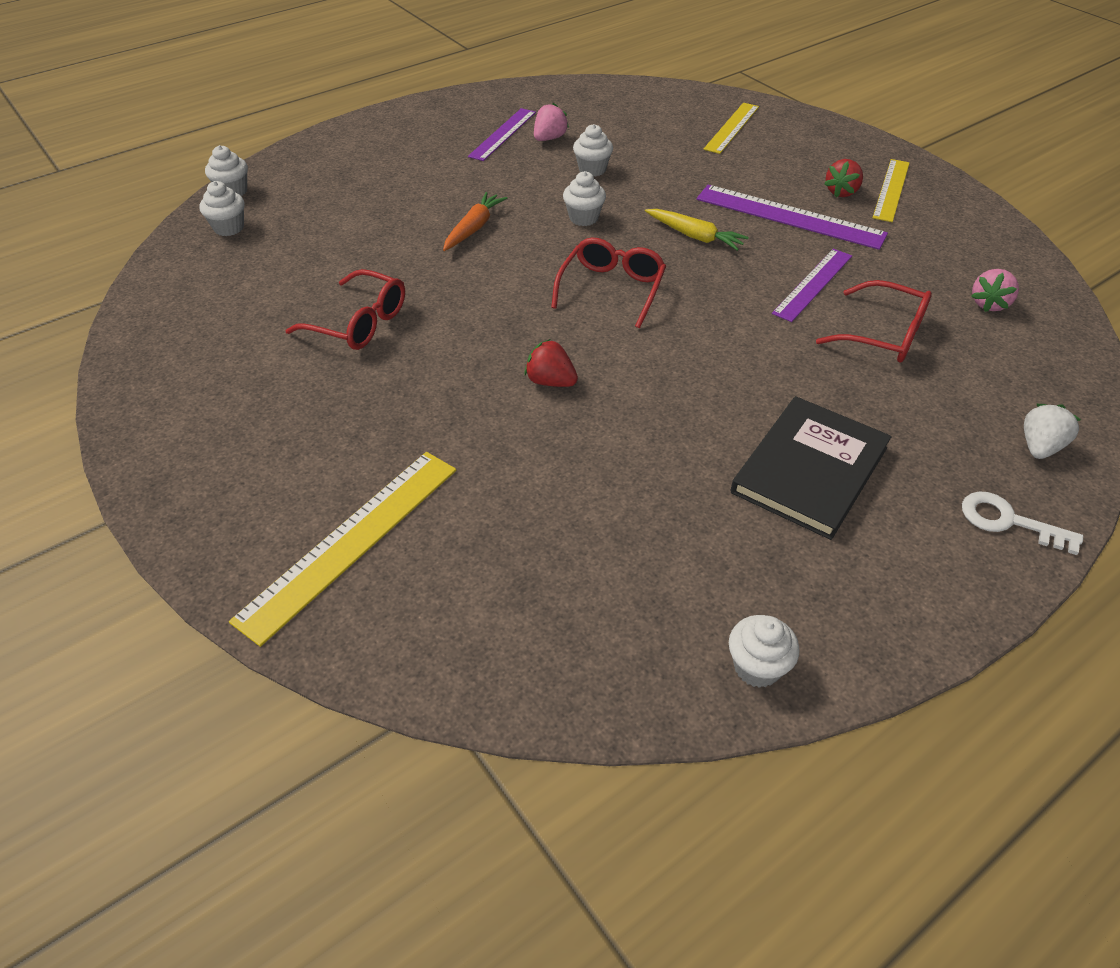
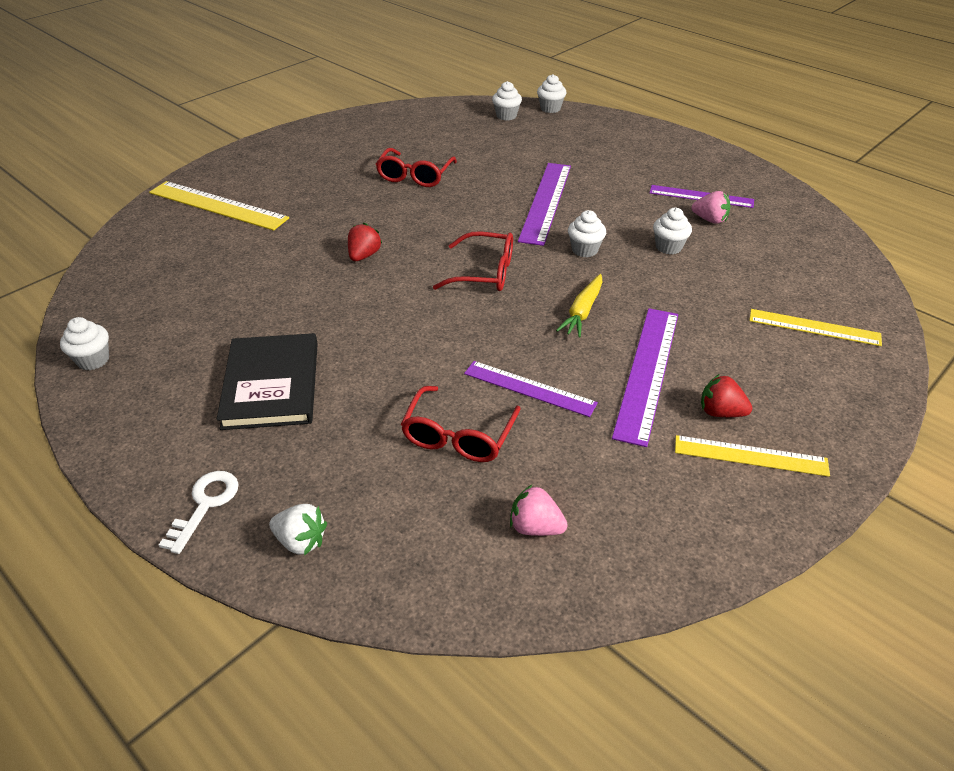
camera: 80 degrees right, 5 degrees down
orange carrot [443,192,507,251] -> purple ruler [518,163,571,246]
black book [730,396,892,540] -> black book turned 60 degrees clockwise [217,333,318,430]

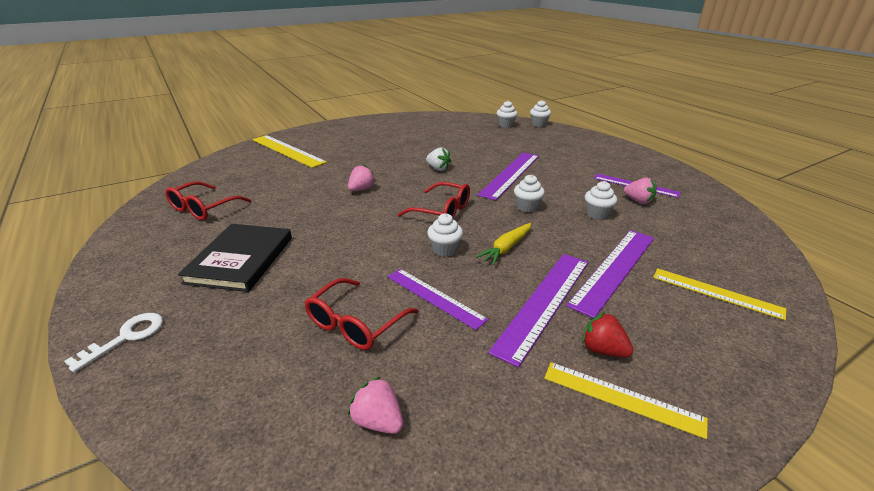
camera: 15 degrees right, 10 degrees down
white cupcake [60,317,109,370] -> white cupcake moved to [427,213,463,257]
white strawberry [269,504,327,556] -> white strawberry moved to [426,147,452,171]
red strawberry [348,223,382,261] -> pink strawberry [348,164,376,191]
red glasses [376,148,457,187] -> red glasses moved to [165,181,251,220]
none -> purple ruler [566,230,654,318]

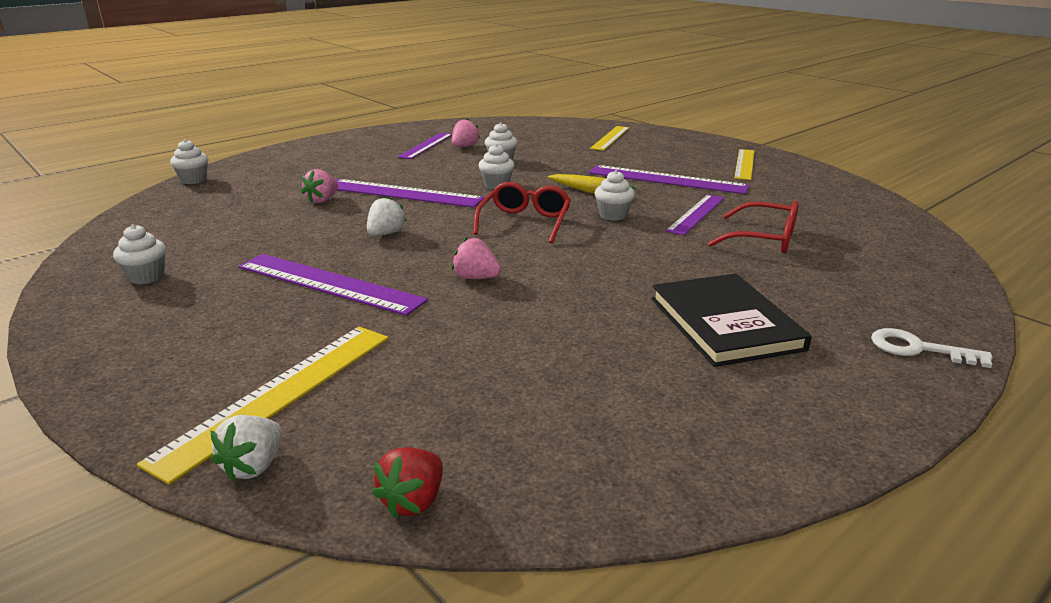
camera: 100 degrees left, 5 degrees down
red glasses [165,181,251,220] -> none
black book [178,224,292,292] -> black book turned 75 degrees clockwise [651,274,811,367]
pink strawberry [348,377,403,434] -> pink strawberry moved to [301,169,338,203]
white cupcake [497,101,518,128] -> white cupcake moved to [113,224,166,284]
purple ruler [566,230,654,318] -> purple ruler moved to [238,254,428,316]
red strawberry [582,312,633,357] -> red strawberry moved to [372,447,443,518]
none -> white strawberry [211,415,282,482]

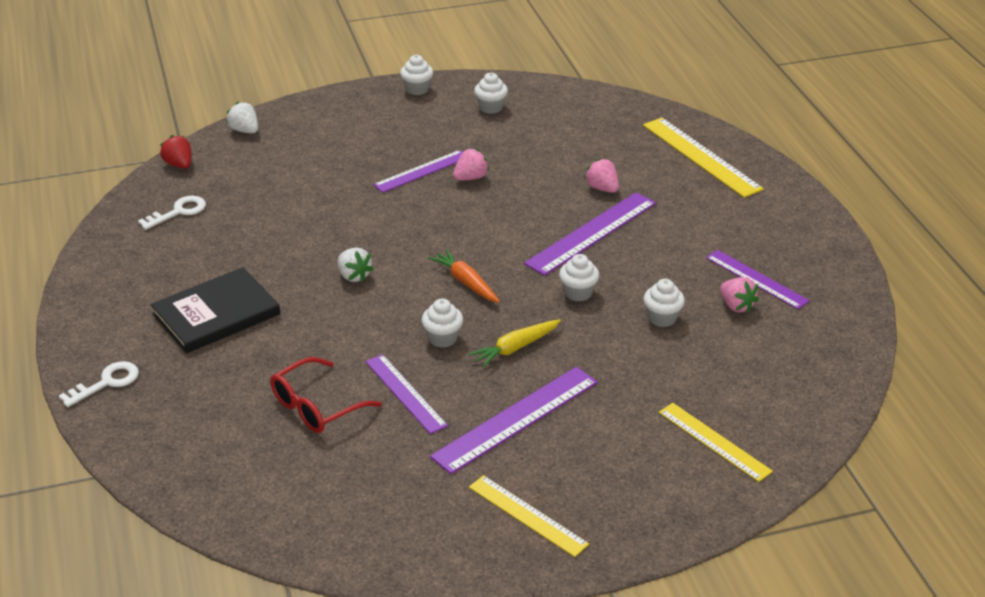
camera: 115 degrees right, 10 degrees up
yellow ruler [137,326,388,485] -> yellow ruler moved to [643,118,764,198]
white cupcake [170,139,208,184] -> white cupcake moved to [400,55,433,95]
purple ruler [238,254,428,316] -> purple ruler [373,150,463,193], size x0.66
white strawberry [367,196,407,236] -> white strawberry moved to [338,248,374,282]
pink strawberry [452,237,501,279] -> pink strawberry moved to [453,148,489,181]
red glasses [473,182,571,243] -> orange carrot [429,249,500,303]
black book [651,274,811,367] -> black book turned 45 degrees counterclockwise [151,267,280,353]
none -> white key [138,196,206,230]

